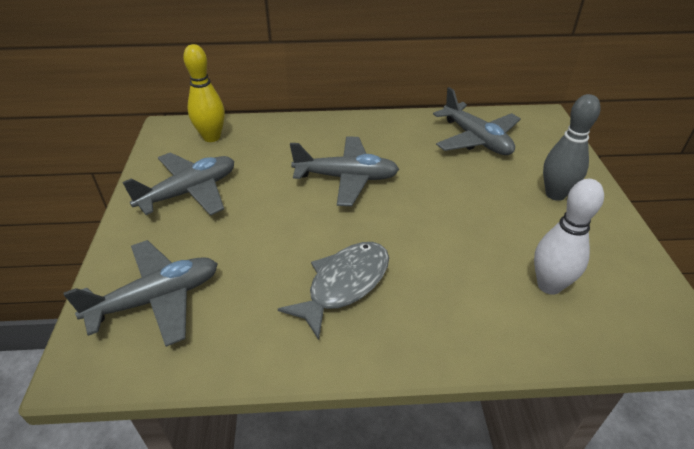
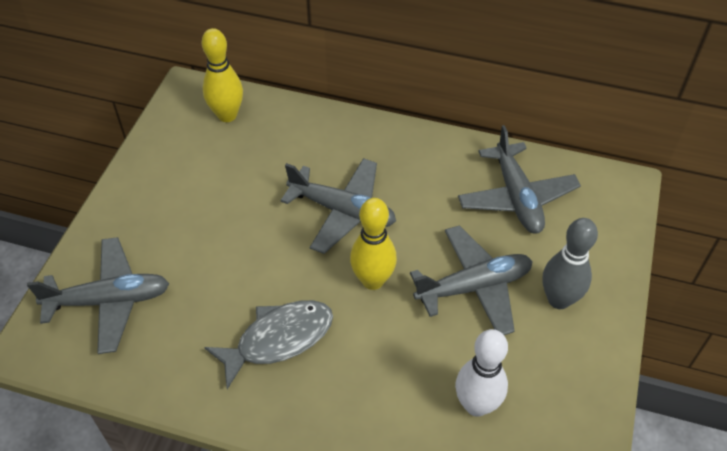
camera: 20 degrees right, 10 degrees up
grey plane [122,152,234,216] -> grey plane moved to [410,225,533,335]
none -> yellow bowling pin [350,198,397,290]

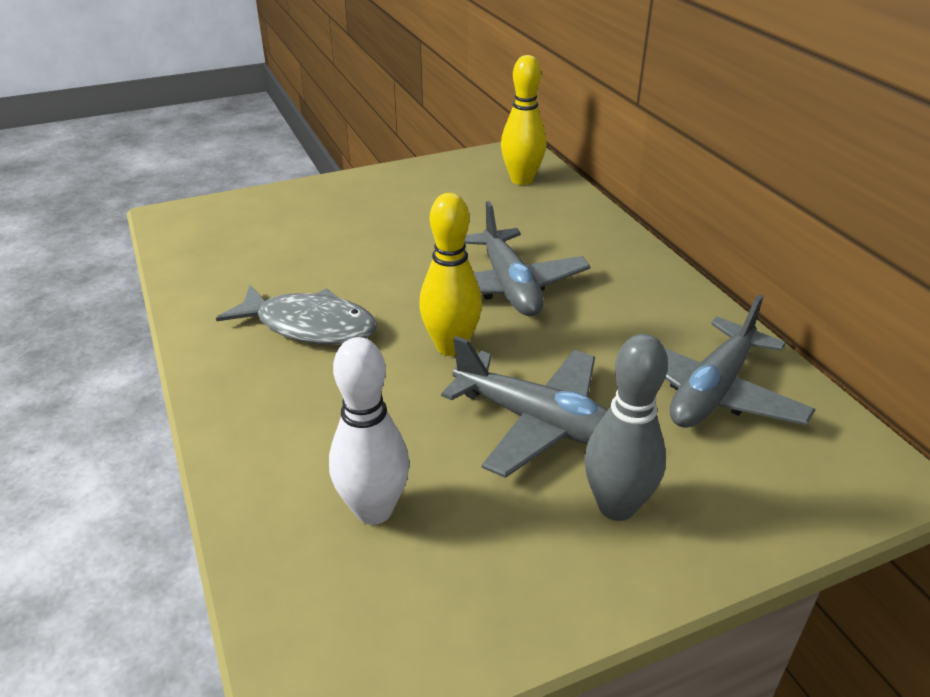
camera: 50 degrees right, 15 degrees down
grey plane [27,237,169,354] -> none

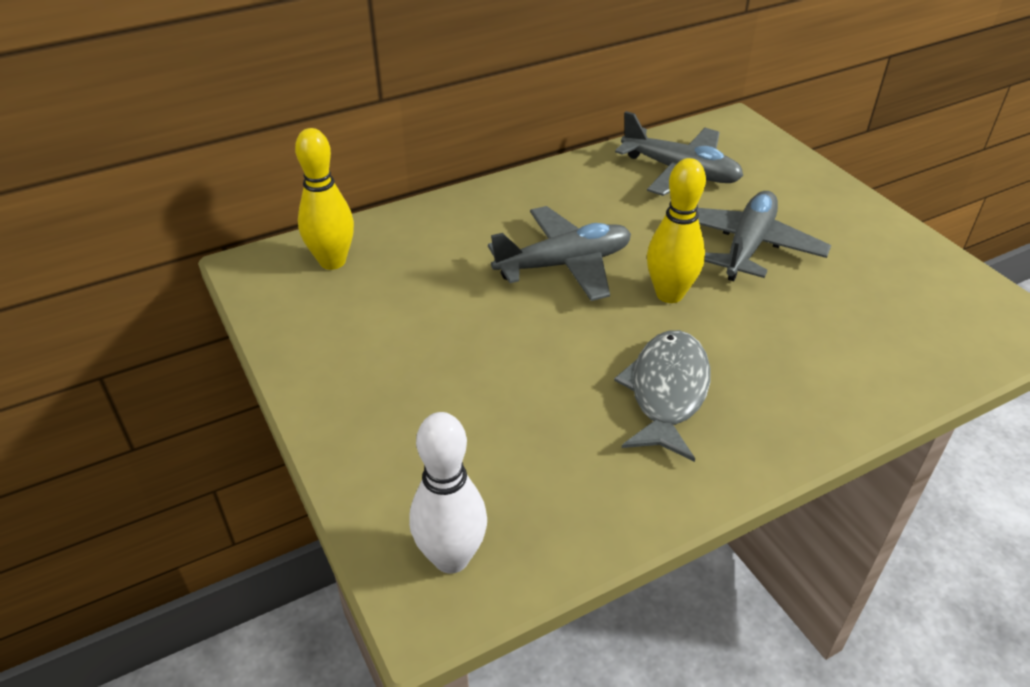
camera: 95 degrees left, 5 degrees up
white bowling pin [329,337,410,525] -> white bowling pin moved to [409,412,487,574]
grey bowling pin [584,334,668,521] -> none

